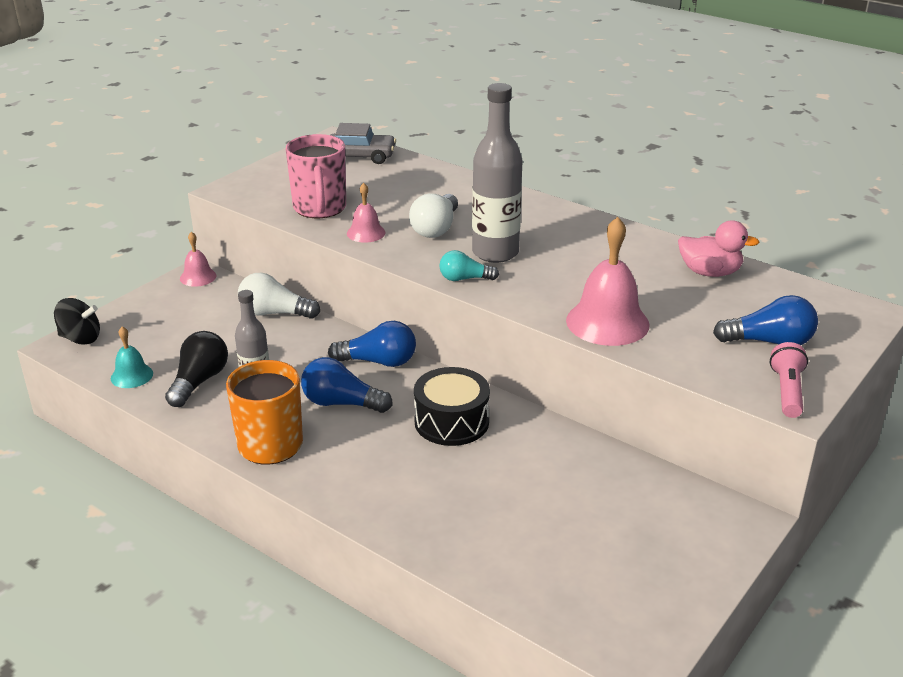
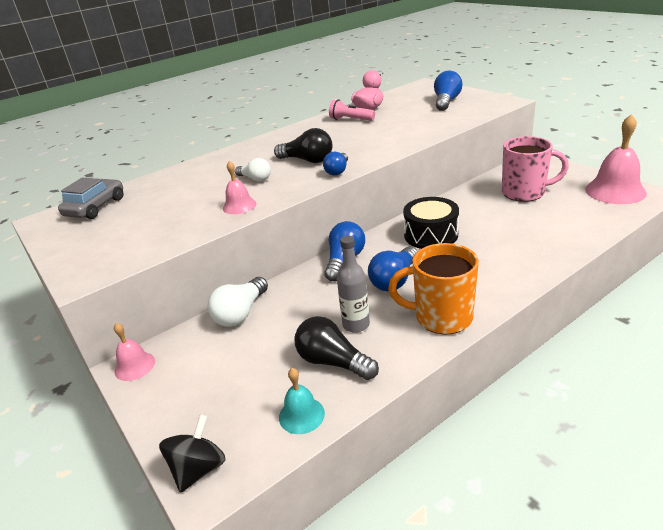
camera: 70 degrees left, 0 degrees up
pink mug [286,134,346,218] -> pink mug moved to [502,136,569,202]
white light bulb [409,193,458,238] -> white light bulb [235,158,271,182], size x0.66
turquoise light bulb [439,250,499,281] -> blue light bulb [323,152,348,176]
grey bottle [472,83,522,263] -> black light bulb [274,128,332,163]
pink bell [566,217,650,346] -> pink bell moved to [585,114,647,204]
pink flashlight [770,342,808,418] -> pink flashlight moved to [329,100,375,121]

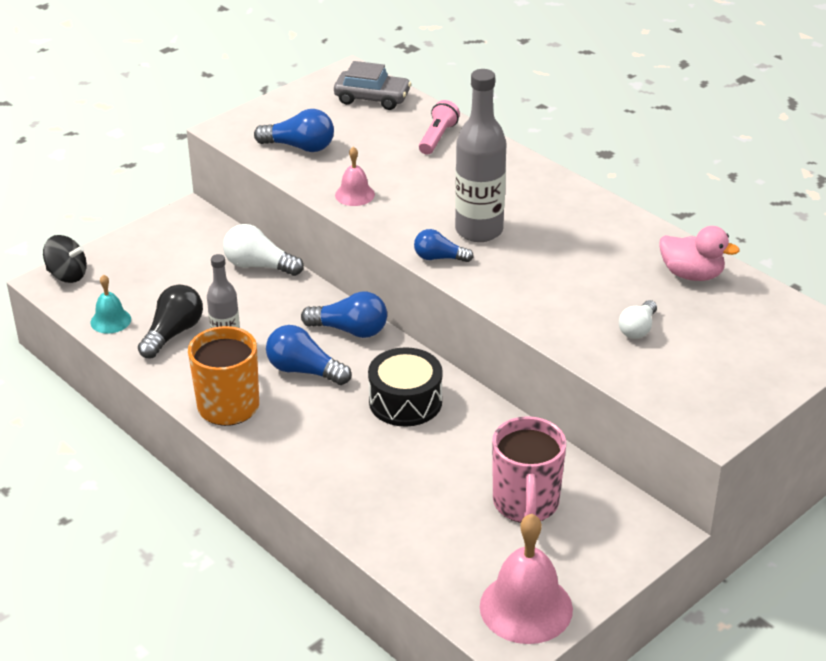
camera: 80 degrees right, 5 degrees up
pink bell [114,323,155,381] -> none
white light bulb [235,158,271,182] -> white light bulb moved to [619,300,657,339]
black light bulb [274,128,332,163] -> grey bottle [455,69,507,242]
pink flashlight [329,100,375,121] -> pink flashlight moved to [419,100,460,155]
blue light bulb [434,70,463,111] -> blue light bulb moved to [254,109,334,152]

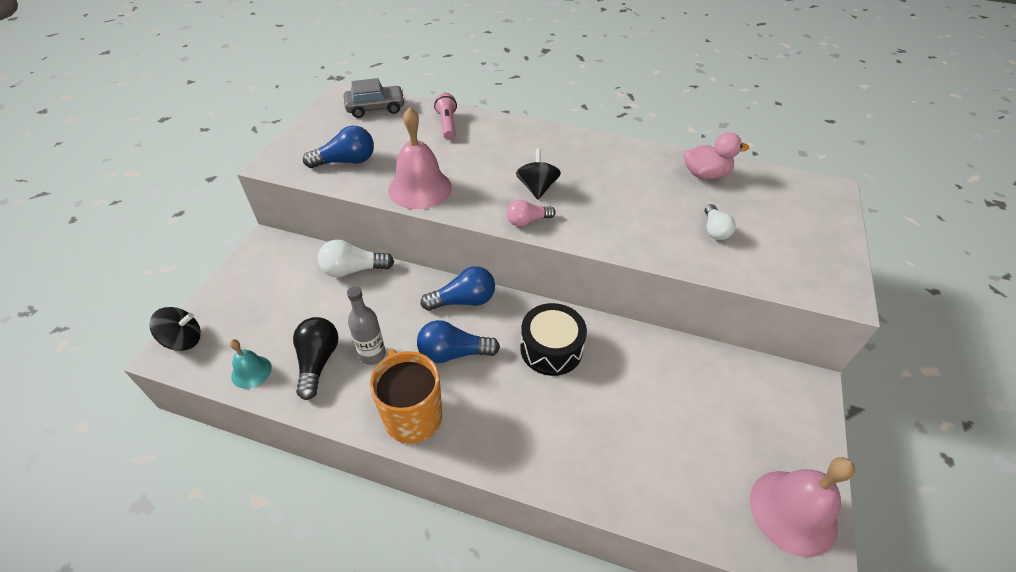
camera: 30 degrees left, 10 degrees up
pink bell [335,146,375,206] -> pink bell [388,107,452,209], size x1.86
blue light bulb [414,229,474,262] -> pink light bulb [506,199,555,227]
grey bottle [455,69,507,242] -> black spinning top [516,149,561,200]
pink mug [492,416,566,523] -> none

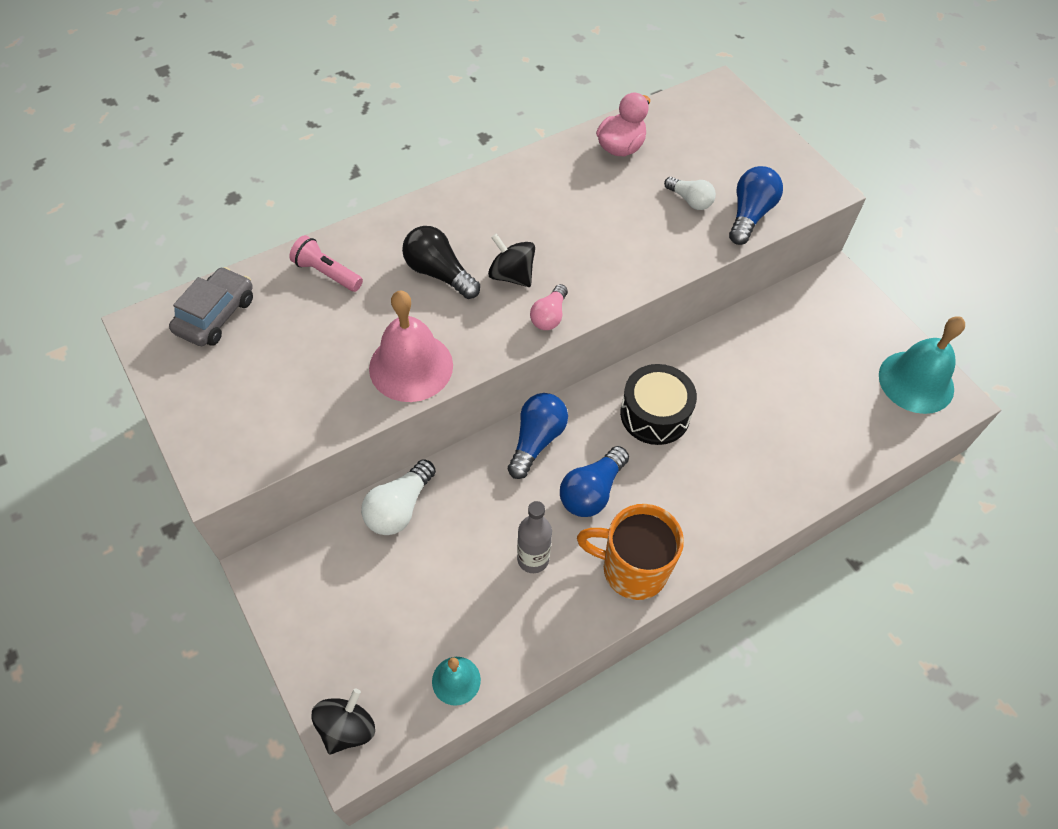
camera: 50 degrees left, 10 degrees up
black light bulb [293,317,338,400] -> black light bulb moved to [402,226,480,299]
blue light bulb [303,126,374,168] -> blue light bulb moved to [729,166,783,245]
pink bell [750,457,855,557] -> turquoise bell [879,316,965,414]

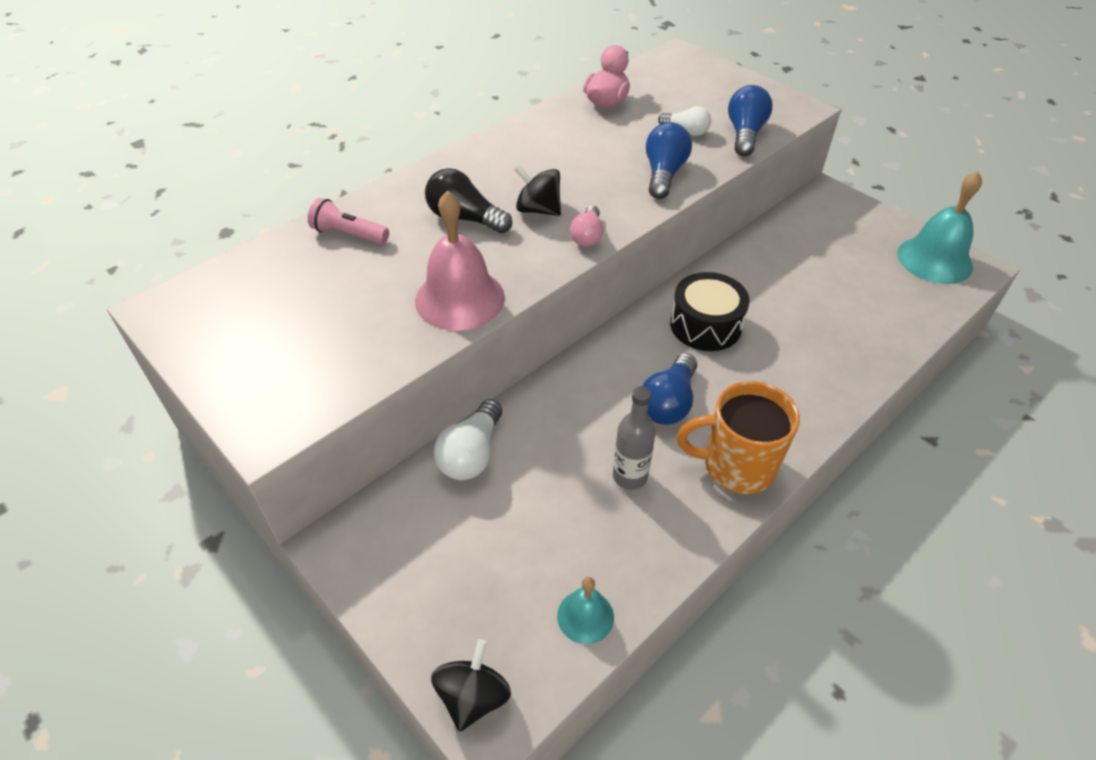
camera: 10 degrees left, 10 degrees down
grey car [169,267,253,346] -> none
blue light bulb [508,393,568,479] -> blue light bulb moved to [646,122,692,199]

